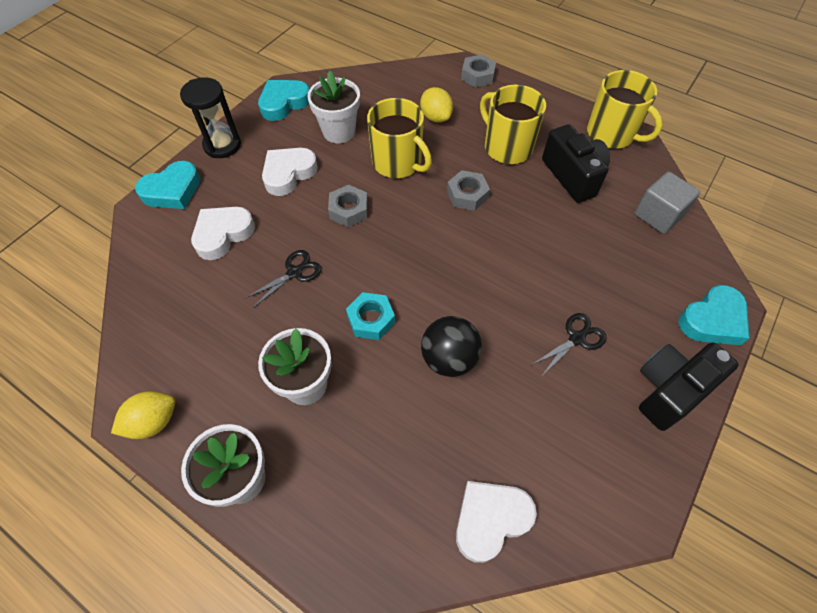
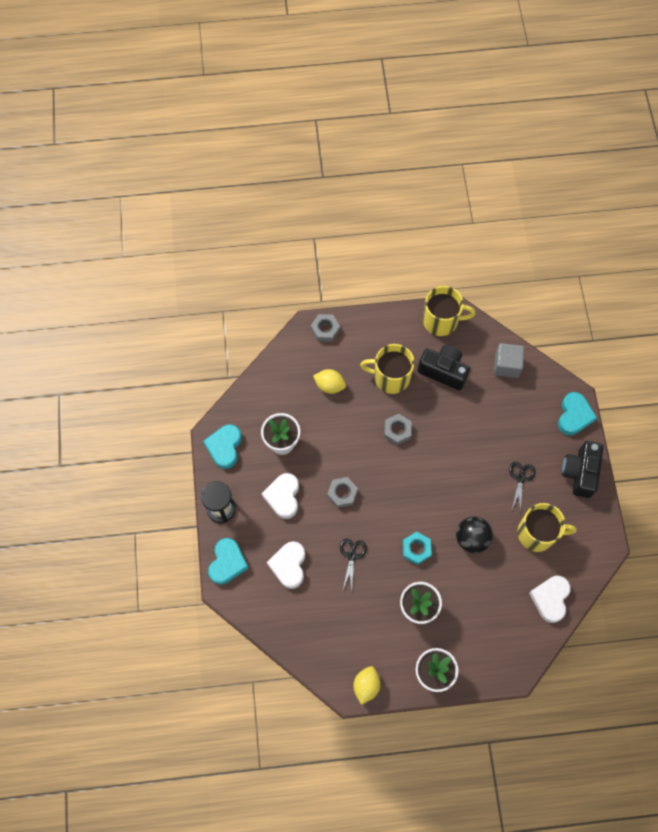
camera: 40 degrees left, 10 degrees up
yellow mug [367,98,432,178] -> yellow mug moved to [517,503,577,552]

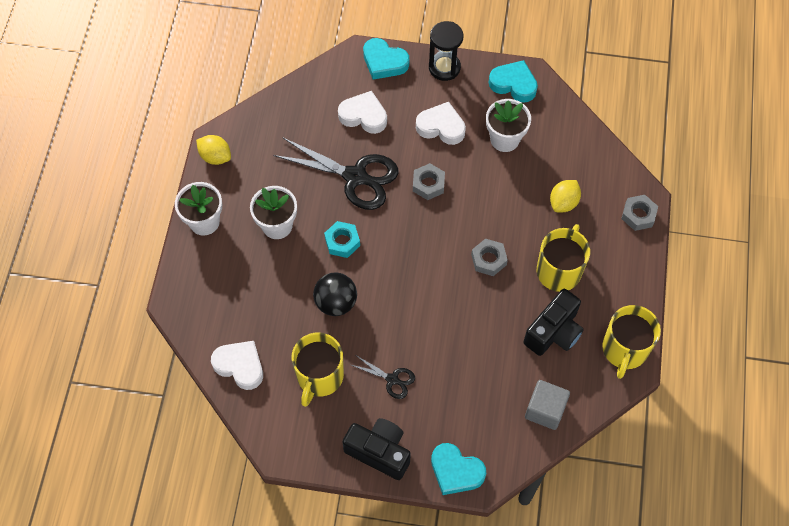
camera: 105 degrees right, 5 degrees down
black scissors [340,538,367,589] -> black scissors [273,137,398,210], size x2.06

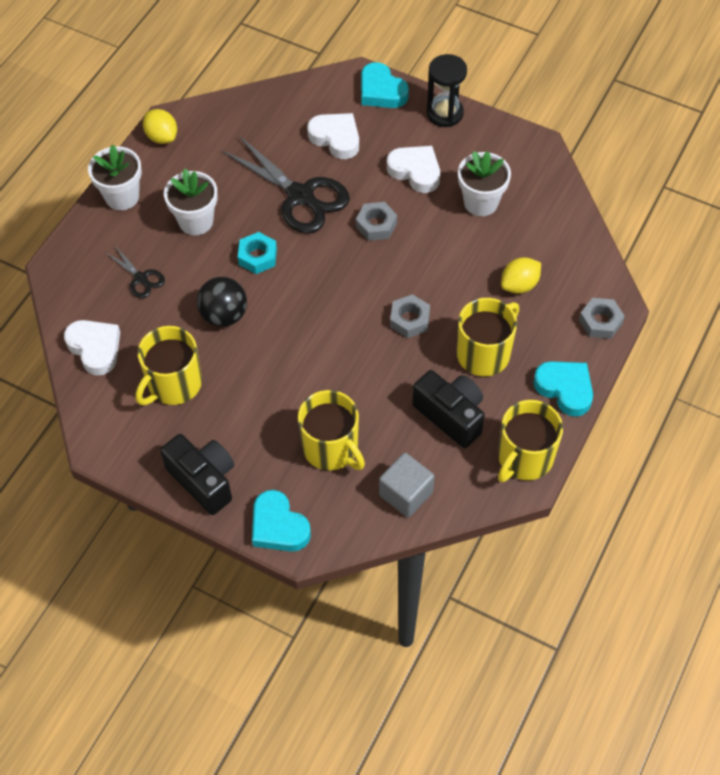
camera: 20 degrees right, 5 degrees down
black scissors [352,356,415,399] -> black scissors moved to [106,246,165,298]
turquoise heart [489,60,538,103] -> turquoise heart moved to [533,361,593,417]
black camera [523,289,584,356] -> black camera turned 105 degrees counterclockwise [412,370,485,448]
none -> yellow mug [298,390,365,470]

